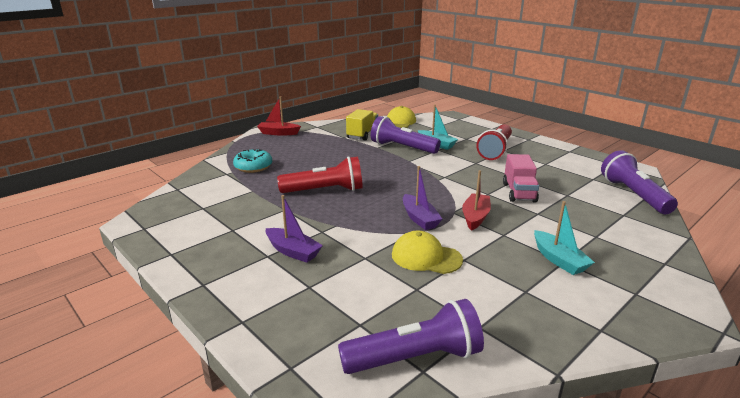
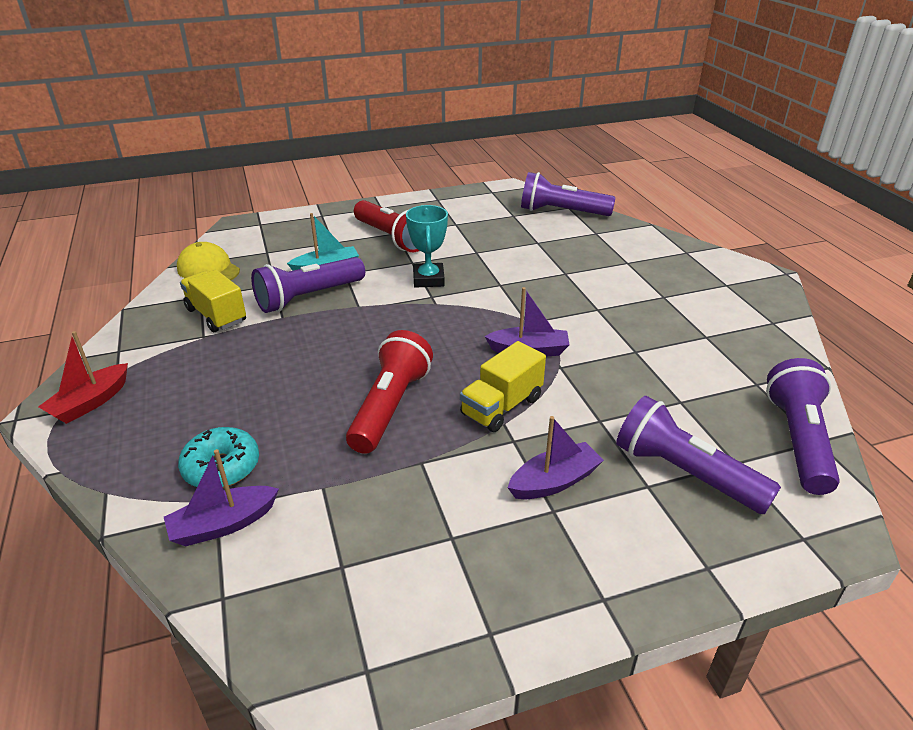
camera: 65 degrees left, 10 degrees up
yellow cap [392,231,463,274] -> none
red boat [462,170,491,231] -> none
pink truck [503,154,539,203] -> none
turquoise boat [534,201,595,275] -> none
none -> purple boat [164,449,279,546]
none -> turquoise trophy [406,205,448,288]
none -> yellow truck [460,341,546,432]
none -> purple flashlight [616,396,781,514]

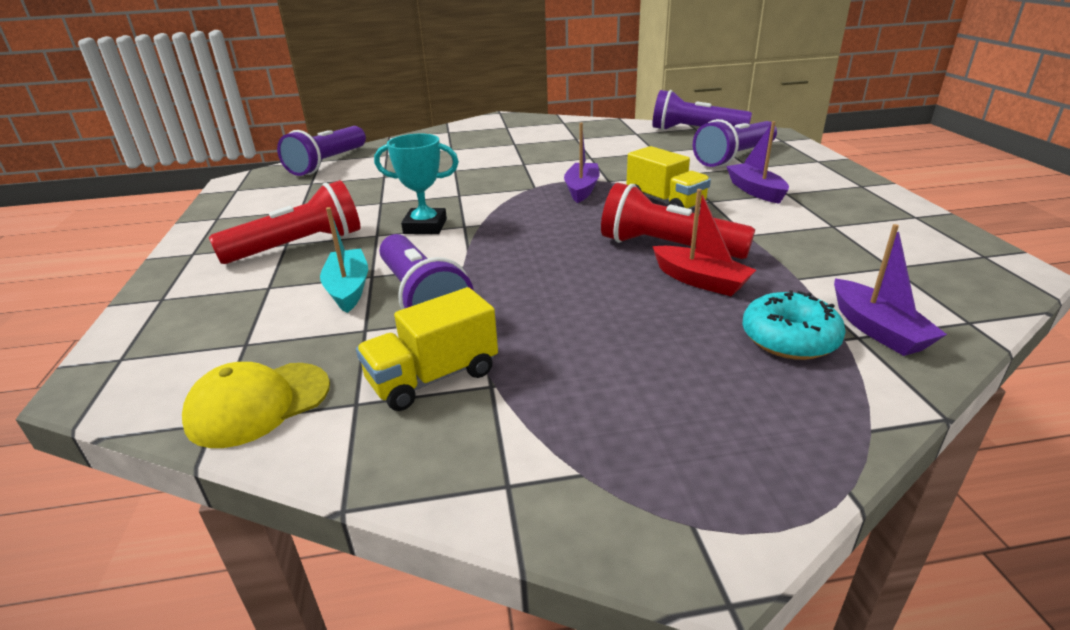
camera: 80 degrees left, 5 degrees down
red boat [38,331,128,424] -> red boat moved to [652,189,756,296]

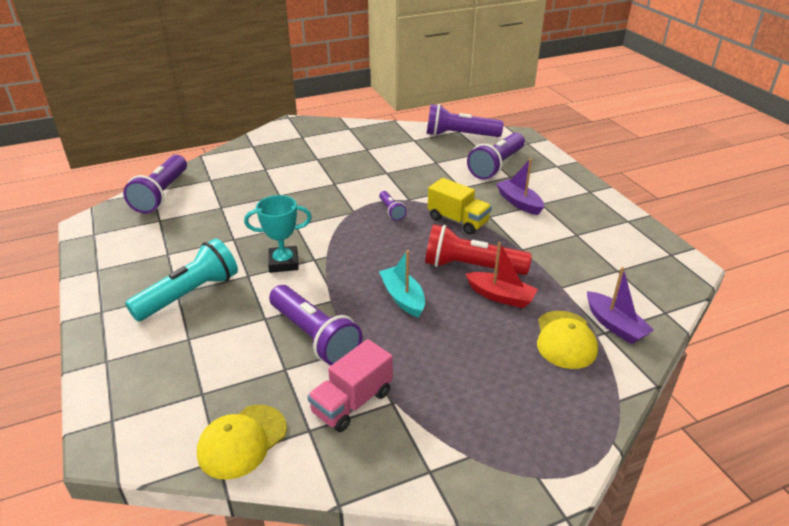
camera: 15 degrees left, 5 degrees up
red flashlight [209,180,360,264] -> turquoise flashlight [125,238,238,321]
turquoise boat [320,207,368,313] -> turquoise boat moved to [379,250,425,318]
yellow truck [356,287,498,411] -> pink truck [307,339,393,432]
purple boat [564,123,600,203] -> purple flashlight [379,191,407,221]
turquoise donut [742,290,846,360] -> yellow cap [537,311,598,369]

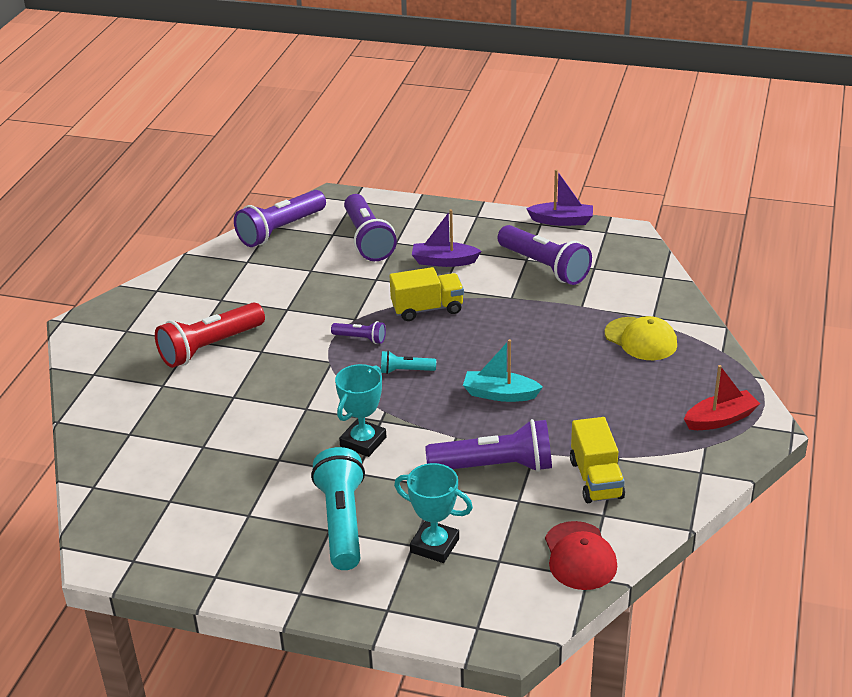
camera: 50 degrees left, 0 degrees up
purple flashlight [123,155,187,214] -> purple flashlight moved to [497,225,592,285]
yellow cap [197,405,287,480] -> red cap [545,521,617,590]
pink truck [307,339,393,432] -> yellow truck [570,417,625,503]
red flashlight [425,224,532,275] -> red flashlight moved to [155,302,265,368]
red boat [466,241,538,308] -> red boat moved to [684,365,760,430]
purple boat [587,267,654,344] -> purple boat moved to [526,169,593,226]
none -> turquoise flashlight [381,351,436,374]
none -> turquoise trophy [394,463,473,563]

